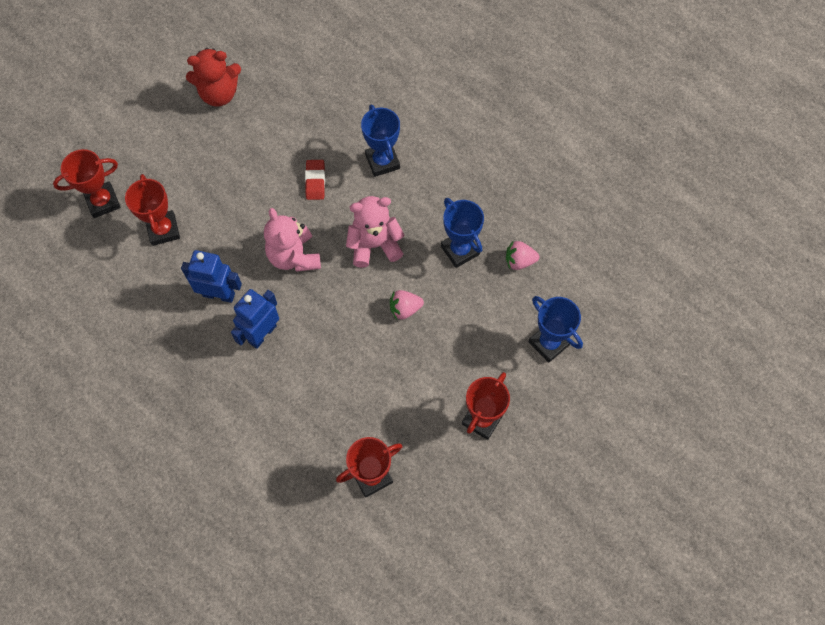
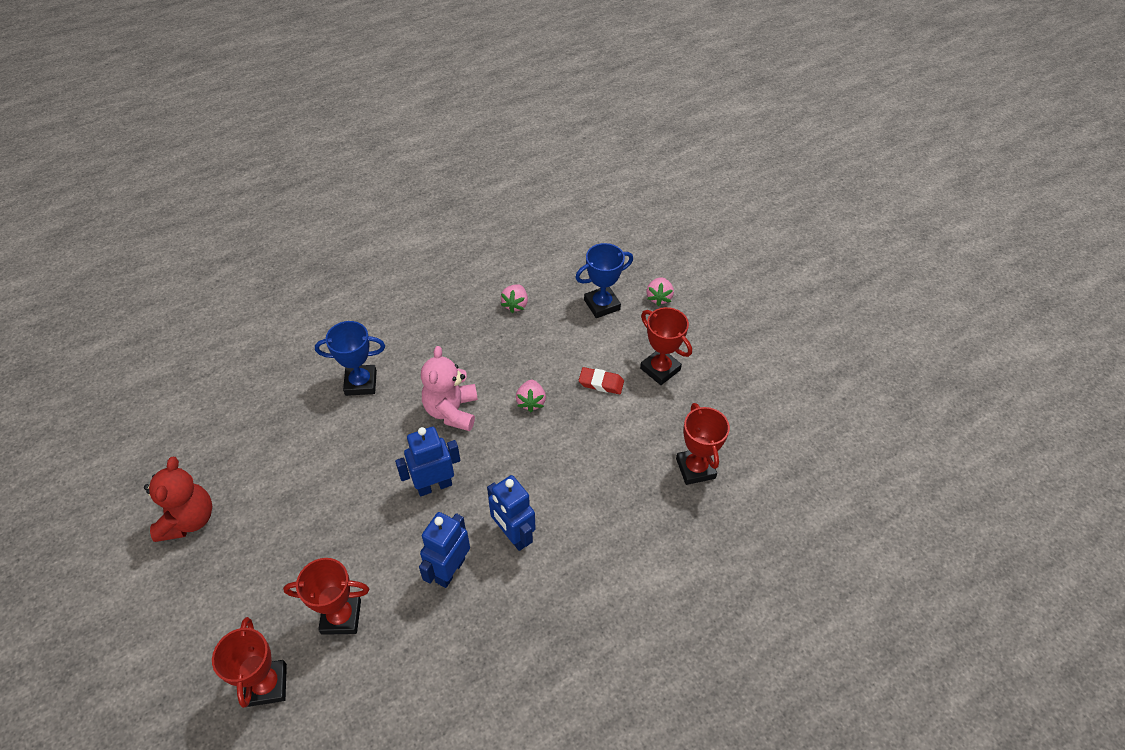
camera: 75 degrees left, 15 degrees down
pink teddy bear [264,208,321,272] -> blue robot [395,427,460,496]
red eraser [305,160,325,200] -> red eraser moved to [579,367,624,394]
blue trophy [441,198,484,268] -> none
none -> pink strawberry [646,277,674,306]

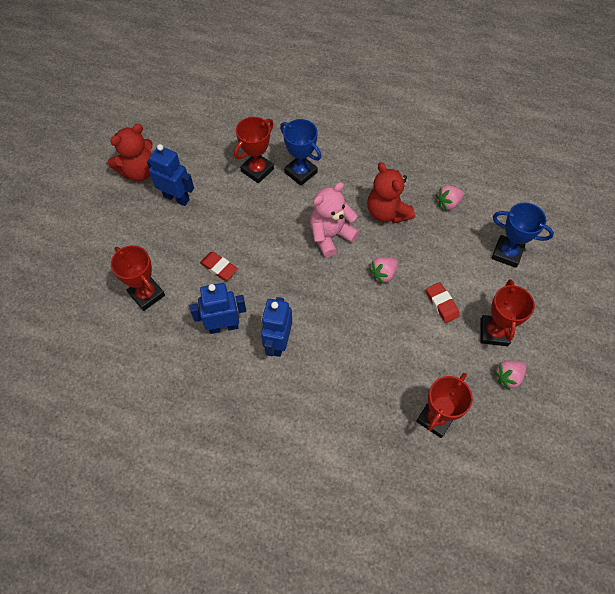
camera: 50 degrees right, 10 degrees up
red trophy [212,617,287,708] -> red trophy moved to [234,117,274,183]
blue robot [395,427,460,496] -> blue robot moved to [147,144,194,206]
pink strawberry [646,277,674,306] -> pink strawberry moved to [494,360,526,390]
none -> red eraser [200,252,238,280]
none -> red teddy bear [367,162,415,223]

